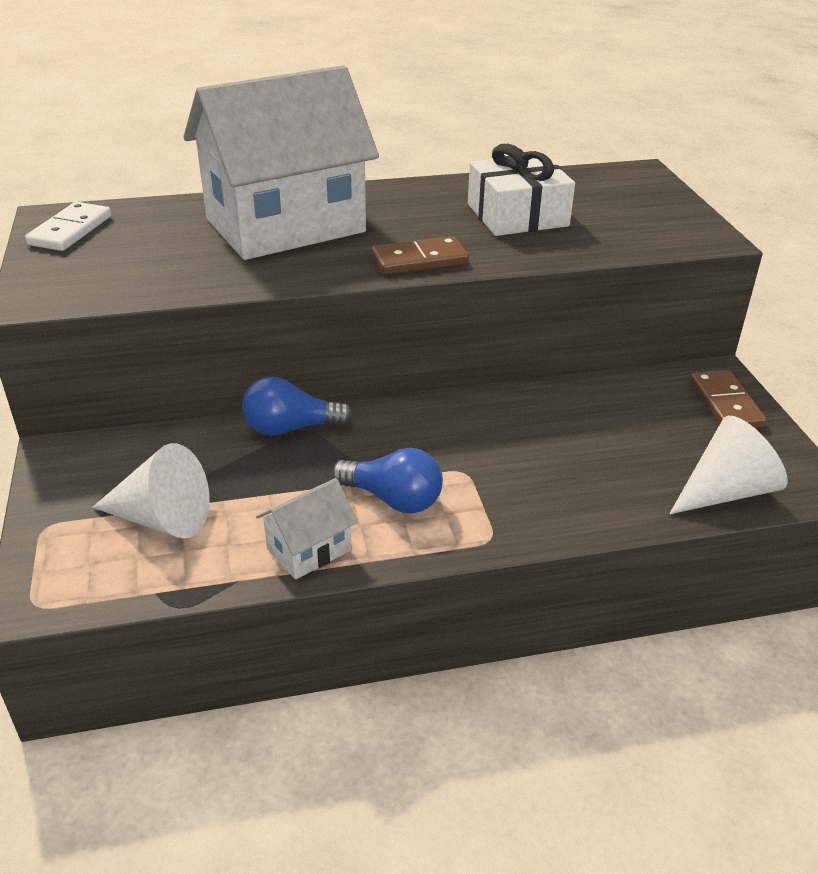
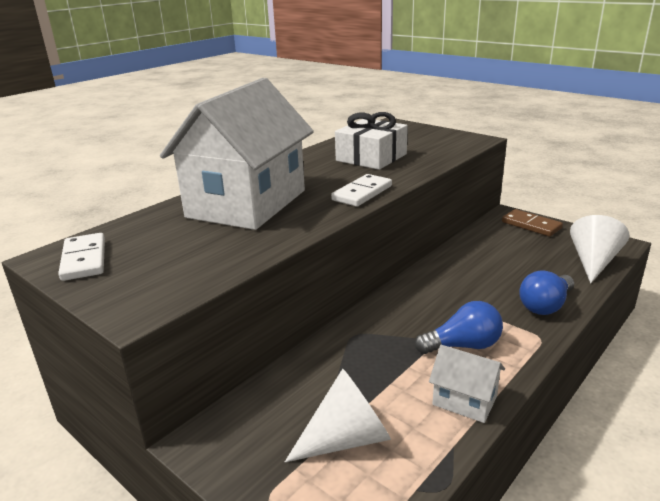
camera: 35 degrees left, 10 degrees down
blue light bulb [242,376,353,436] -> blue light bulb moved to [519,271,574,315]
white house [256,478,358,580] -> white house turned 75 degrees counterclockwise [429,345,505,423]
brown domino [371,236,469,275] -> white domino [331,174,392,207]

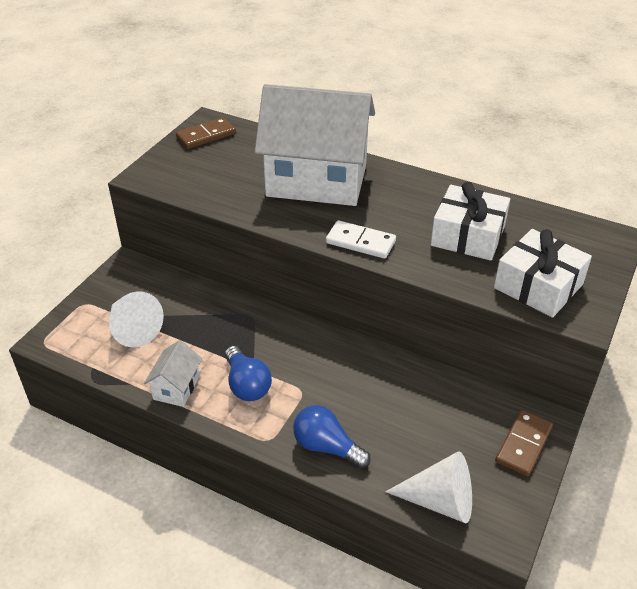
camera: 75 degrees right, 15 degrees up
white domino [58,233,105,281] -> brown domino [176,117,236,149]
none -> white gift [494,229,592,318]

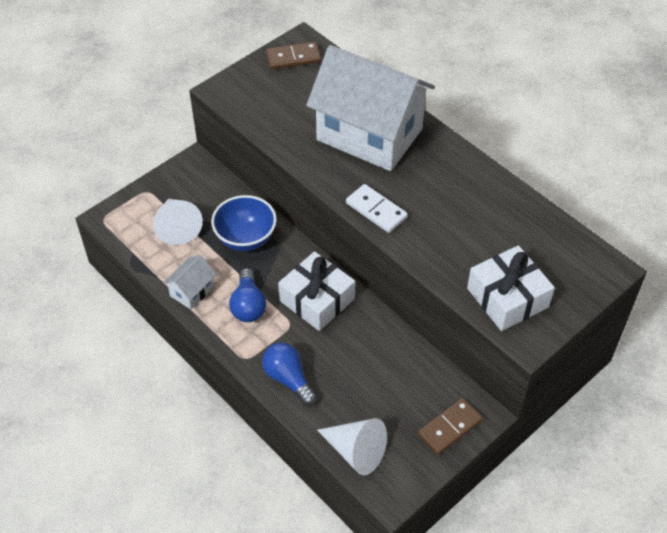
camera: 20 degrees right, 10 degrees up
white gift [431,182,510,261] -> white gift moved to [278,251,355,331]
none -> blue bowl [211,195,277,251]

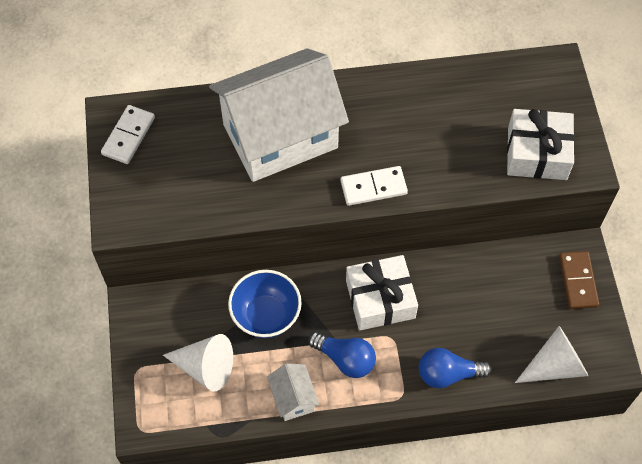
camera: 55 degrees left, 10 degrees up
brown domino [266,42,321,70] -> white domino [101,105,155,164]

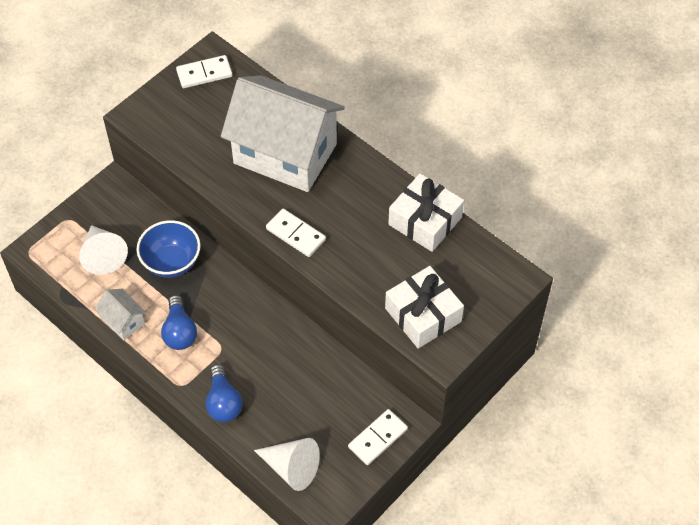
camera: 50 degrees right, 5 degrees down
white house [267,363,319,421] -> white house turned 75 degrees counterclockwise [95,289,146,340]
white gift [346,255,418,330] -> white gift moved to [388,174,464,252]
blue light bulb [419,348,492,388] -> blue light bulb turned 150 degrees counterclockwise [206,364,242,422]
brown domino [559,251,599,309] -> white domino [348,409,408,465]

